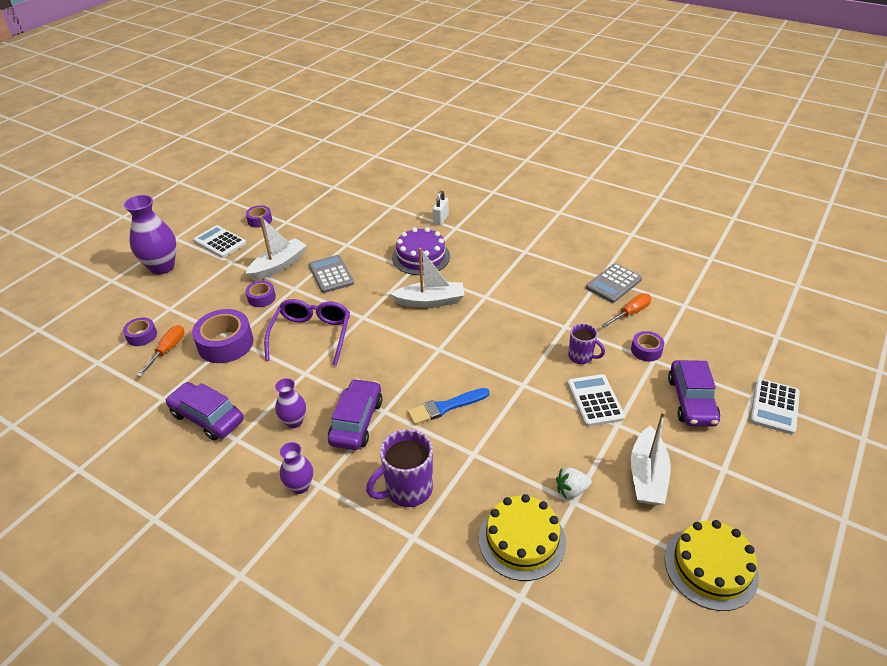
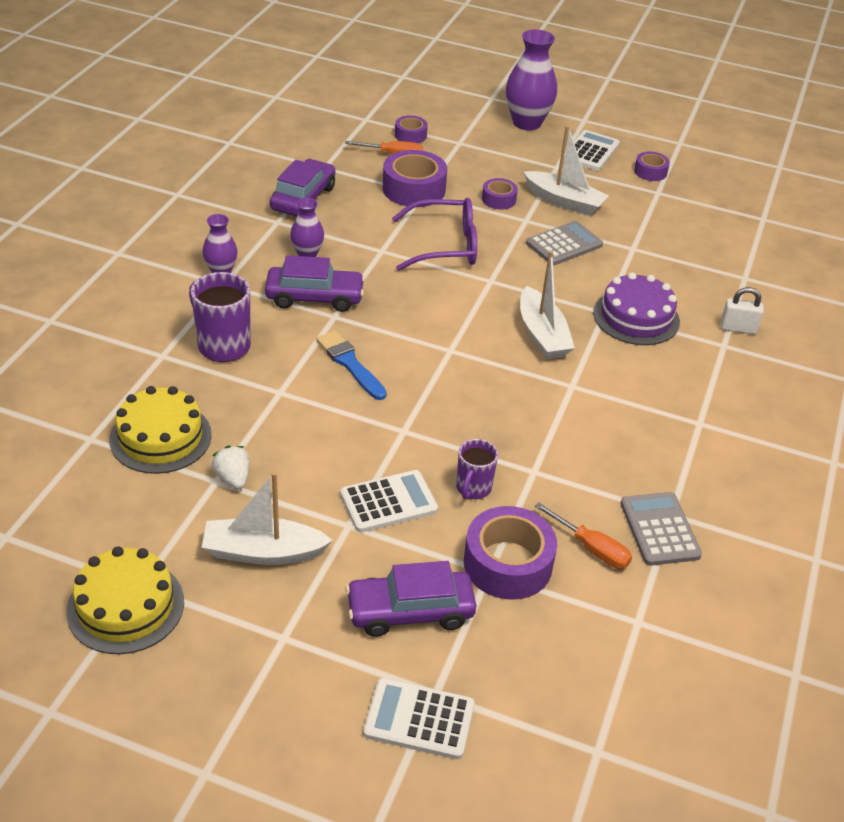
camera: 75 degrees right, 0 degrees up
grey calculator [586,263,642,303] -> grey calculator turned 45 degrees clockwise [620,492,702,566]
purple tape [631,331,664,361] -> purple tape [464,506,557,600], size x1.84

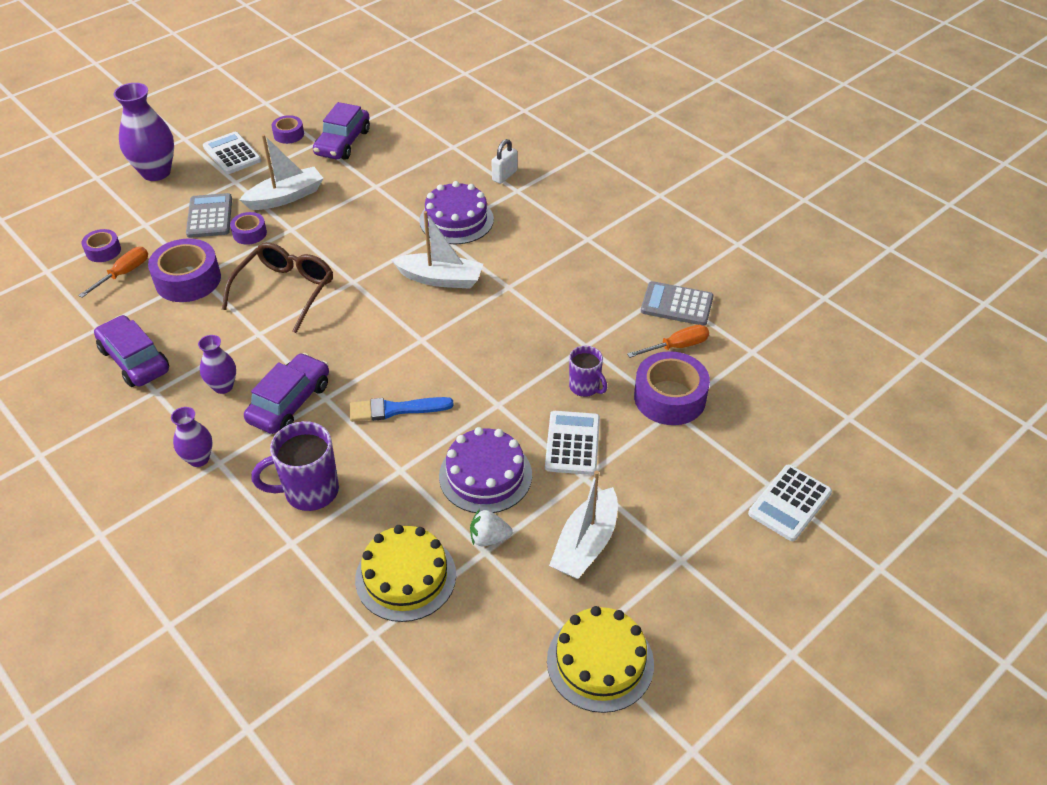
camera: 60 degrees left, 5 degrees up
purple car [345,561,477,637] -> purple car moved to [313,102,370,160]
purple glasses [392,198,477,271] -> brown glasses [222,242,333,333]
grey calculator [526,221,603,265] -> grey calculator moved to [186,193,232,238]
none -> purple cake [439,427,532,513]

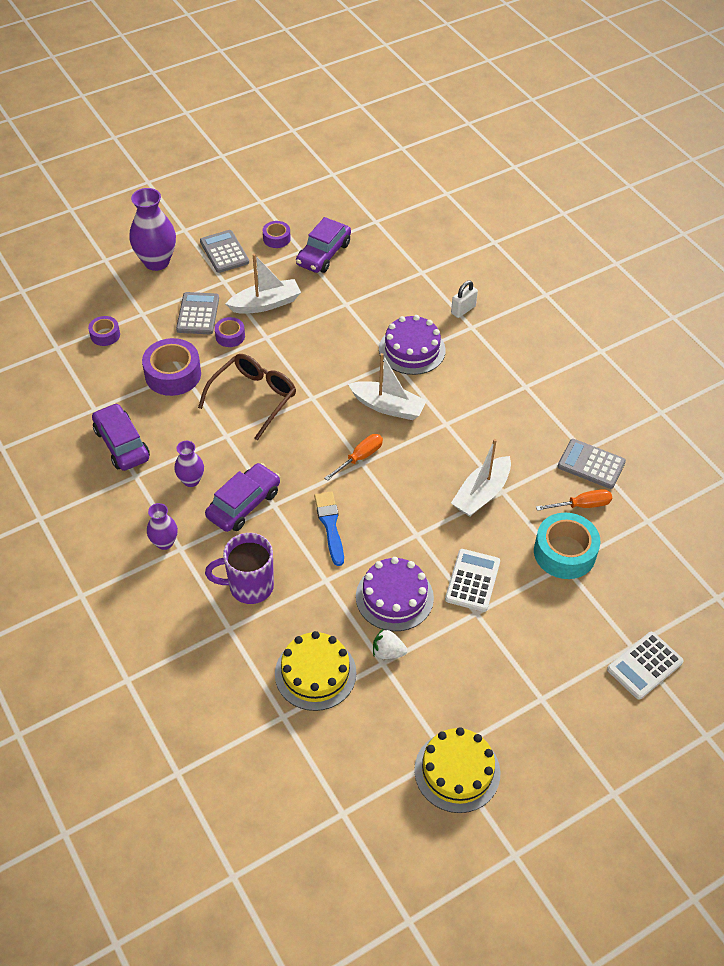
camera: 10 degrees right, 5 degrees up
orange screwdriver [78,247,148,298] -> orange screwdriver moved to [324,434,383,481]
white calculator [203,132,261,174] -> grey calculator [200,230,249,273]
blue brush [350,397,454,422] -> blue brush turned 75 degrees clockwise [314,491,344,566]
white boat [549,471,618,579] -> white boat moved to [451,439,511,517]
purple mug [569,346,607,397] -> none
purple tape [634,351,710,425] -> turquoise tape [534,513,600,579]

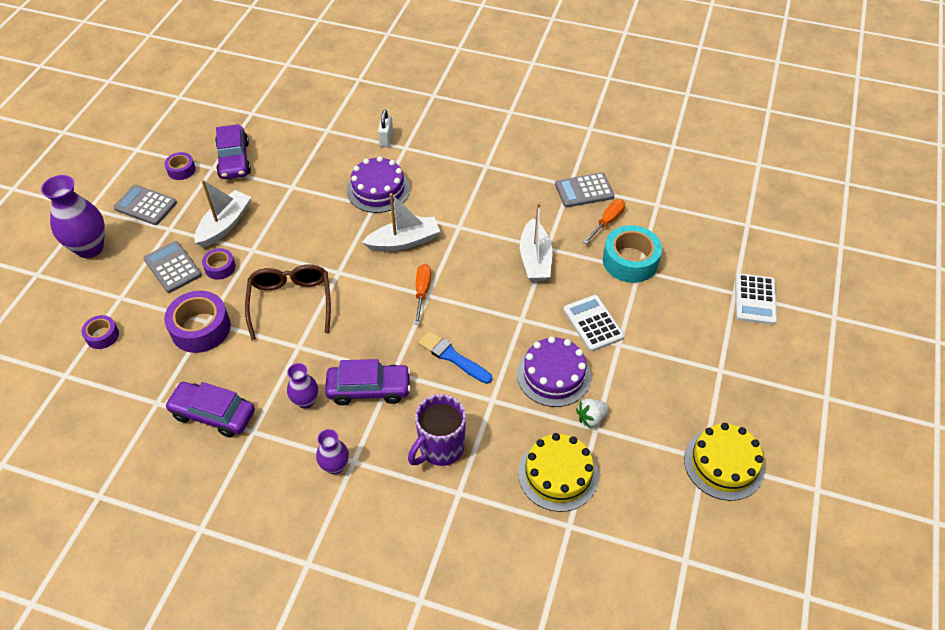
camera: 40 degrees left, 0 degrees up
purple car [205,463,280,532] -> purple car turned 90 degrees clockwise [325,359,411,405]

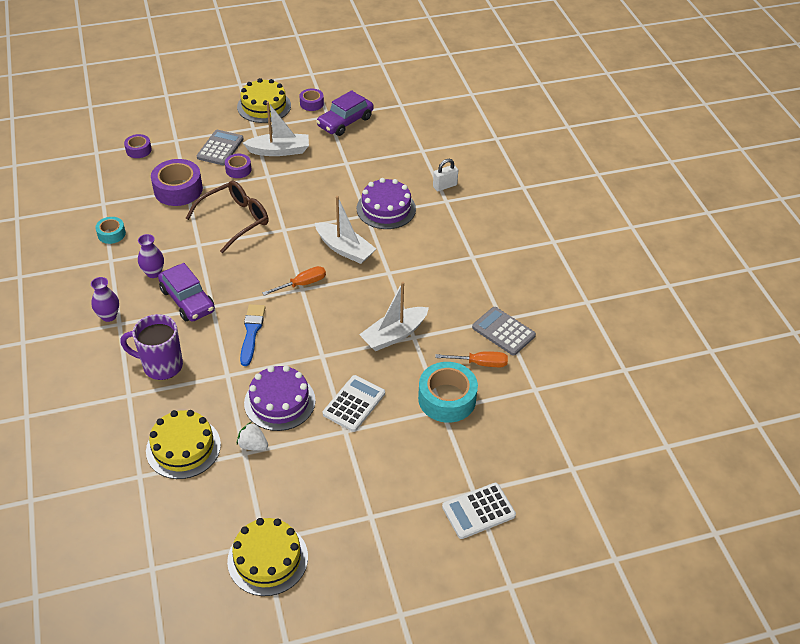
camera: 55 degrees right, 5 degrees down
purple vase [41,175,105,258] -> none
grey calculator [113,185,177,225] -> yellow cake [237,78,291,123]
purple car [165,382,255,437] -> turquoise tape [96,217,126,244]

